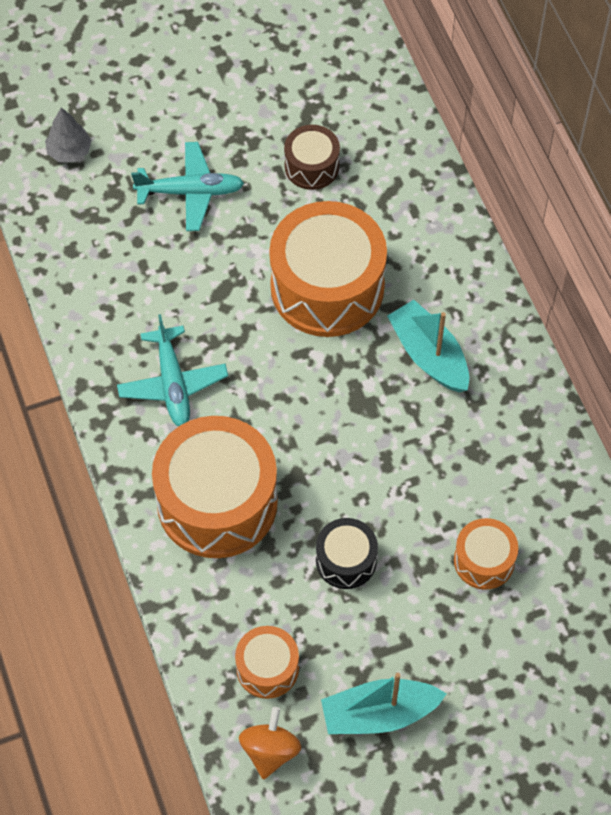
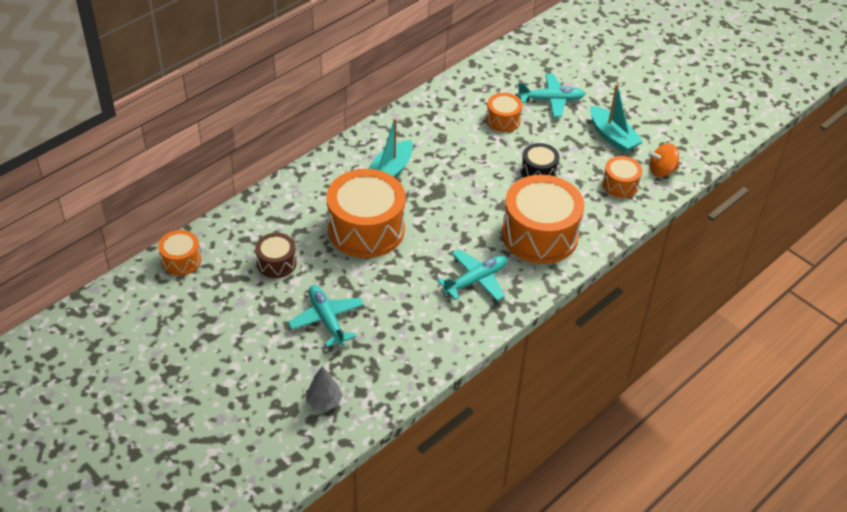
camera: 115 degrees left, 15 degrees down
none -> orange drum [158,230,201,276]
none -> turquoise plane [517,74,585,117]

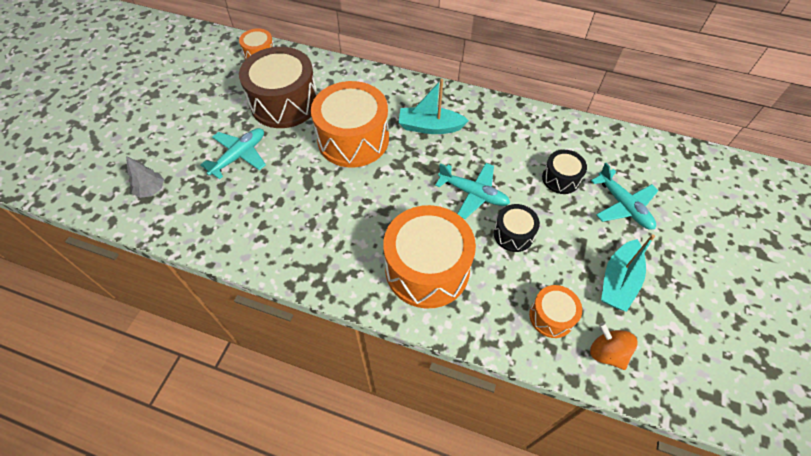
camera: 65 degrees right, 10 degrees up
brown drum [255,233,297,278] -> brown drum [239,47,318,128], size x2.01
turquoise plane [437,250,507,301] -> turquoise plane moved to [435,163,510,219]
orange drum [486,93,523,132] -> black drum [542,150,587,194]

